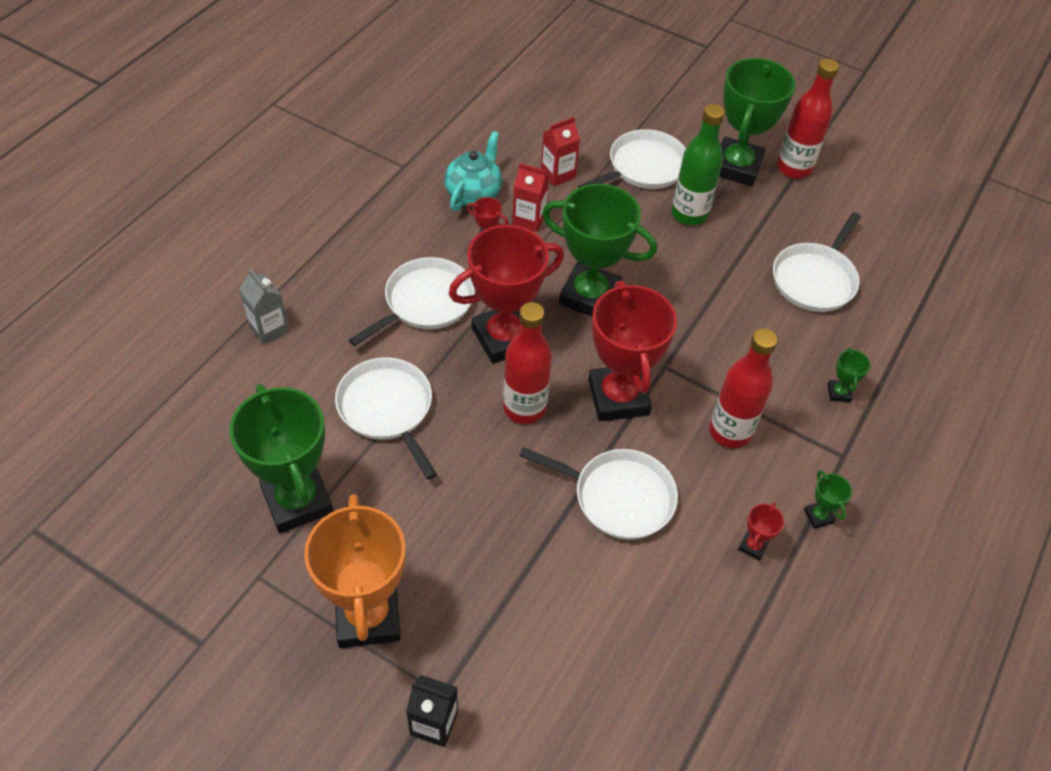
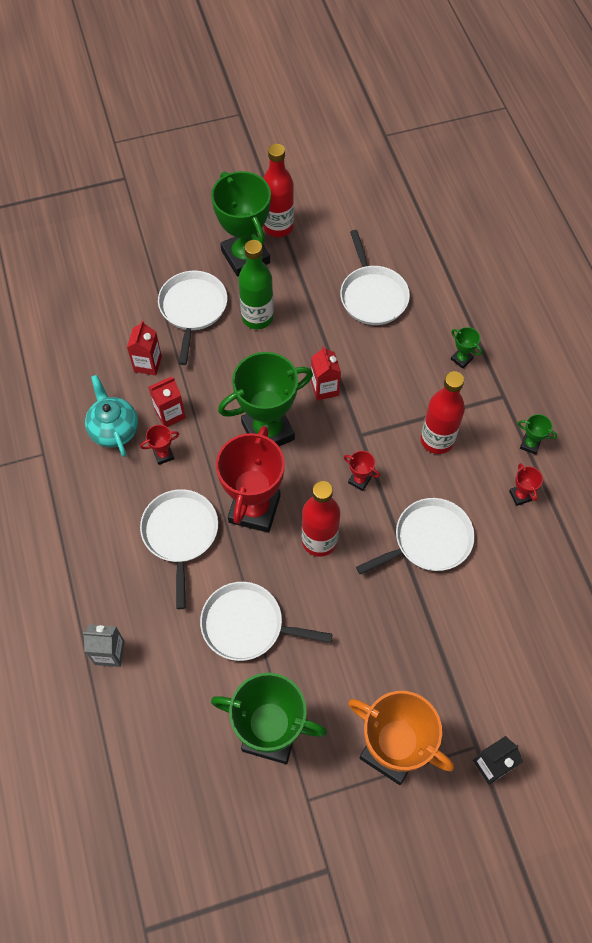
camera: 45 degrees left, 10 degrees up
red trophy [588,281,677,421] -> red trophy [344,451,380,491], size x0.41
none -> red carton [311,346,341,401]

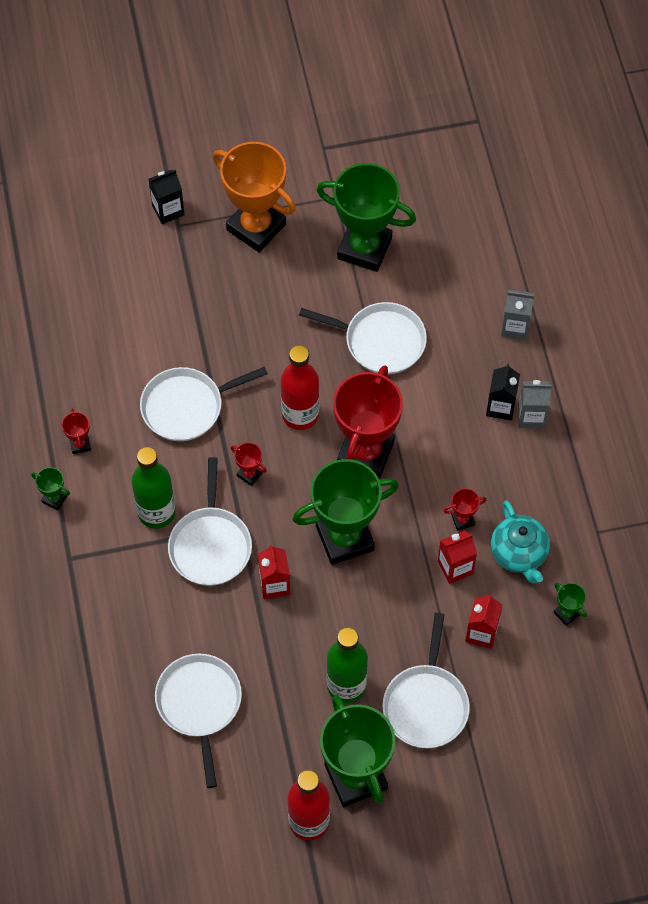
camera: 175 degrees left, 0 degrees up
white pan [140,489,218,609] -> white pan moved to [168,457,252,586]
red bottle [421,371,465,454] -> green bottle [132,447,176,529]
green trophy [451,327,482,369] -> green trophy moved to [554,583,587,626]
none -> black carton [486,364,520,420]
none -> grey carton [518,380,551,428]

